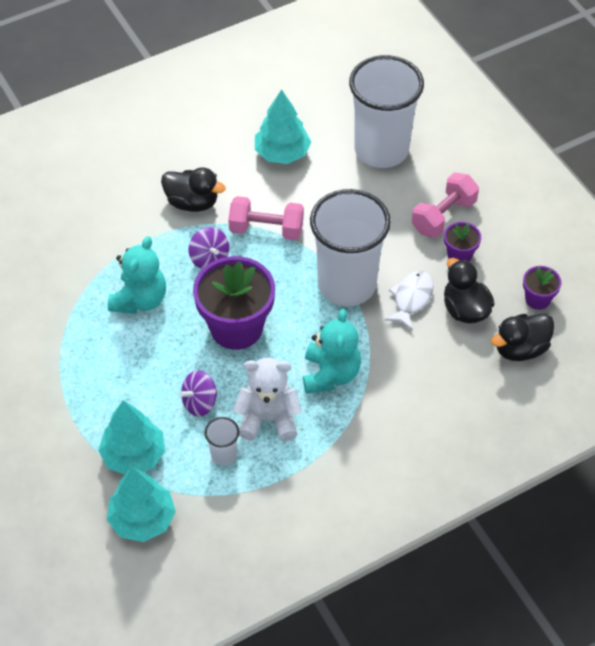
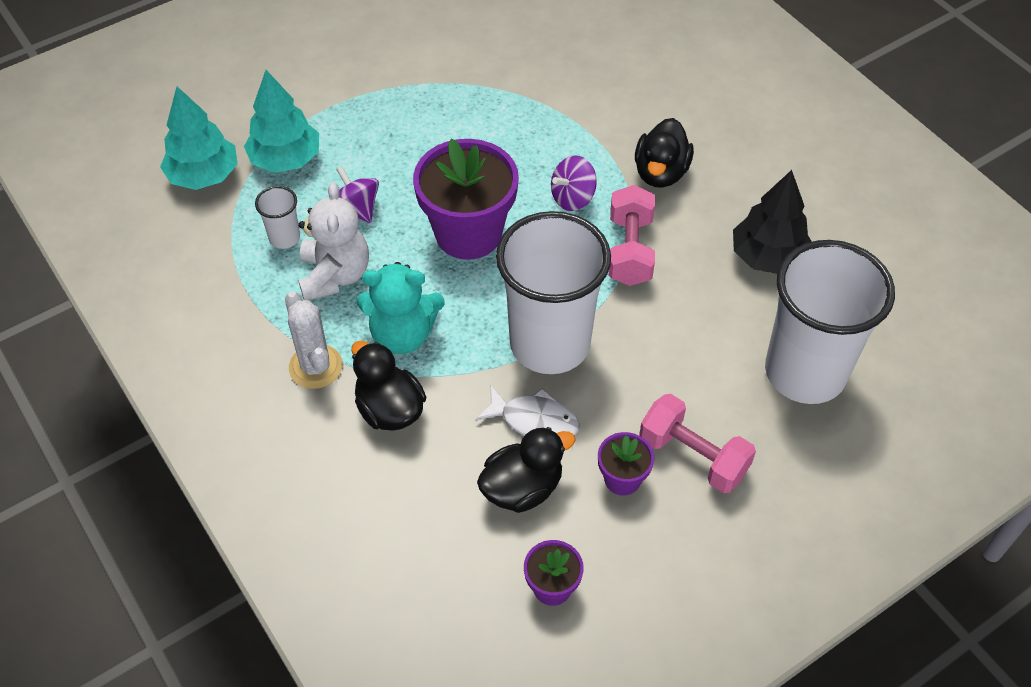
camera: 85 degrees right, 0 degrees up
turquoise teddy bear [108,236,166,314] -> none
turquoise tree [255,89,311,164] -> black tree [733,170,812,274]
black duck [491,314,555,361] -> black duck moved to [351,341,427,431]
none -> white cactus [285,291,343,389]

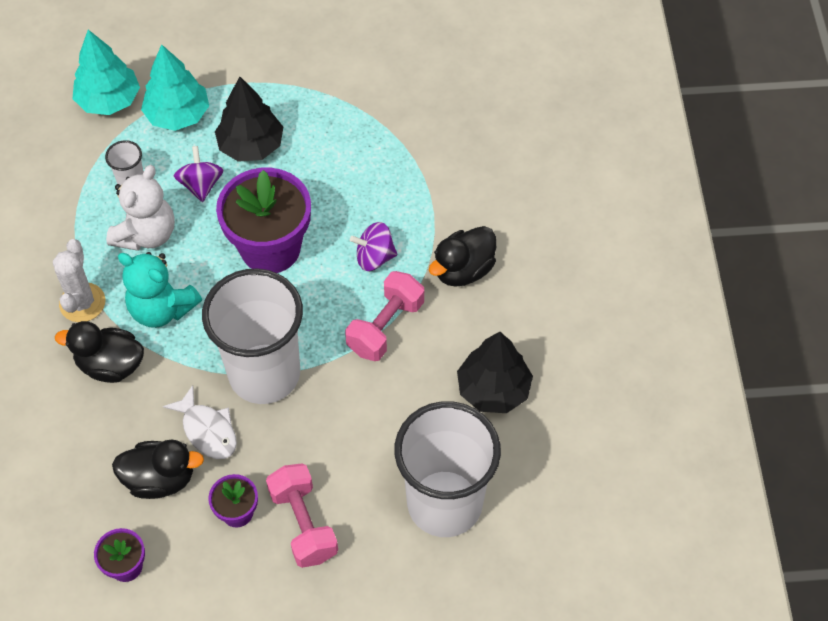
camera: 30 degrees right, 5 degrees up
black duck [351,341,427,431] -> black duck turned 75 degrees counterclockwise [55,321,144,383]
none -> black tree [215,77,283,162]

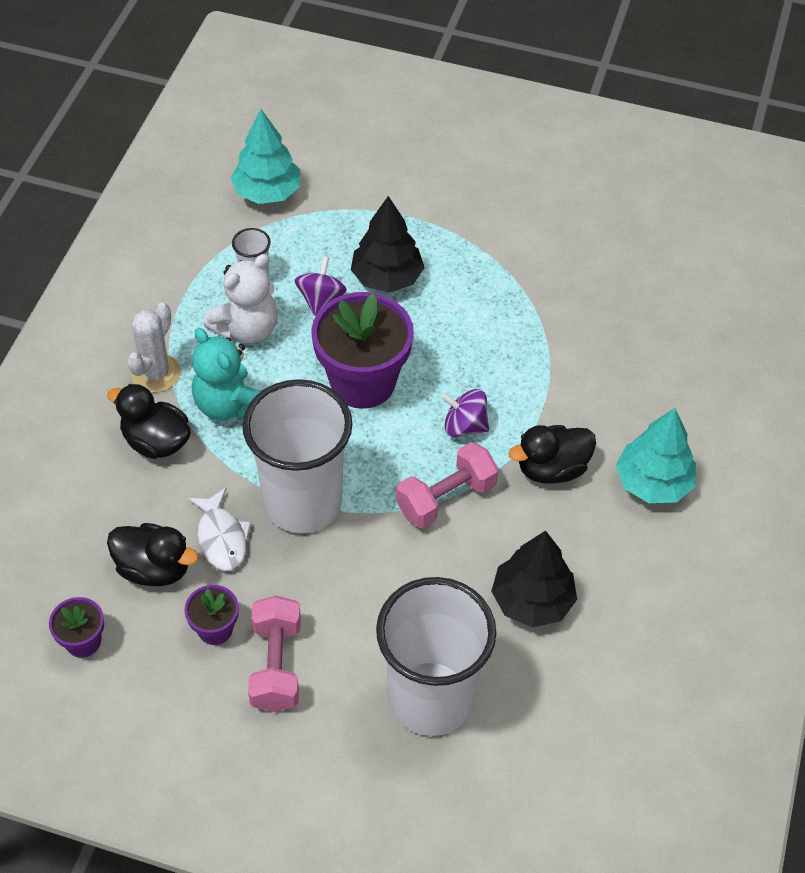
camera: 20 degrees right, 5 degrees down
turquoise tree [141,44,209,131] -> turquoise tree moved to [616,408,696,503]

